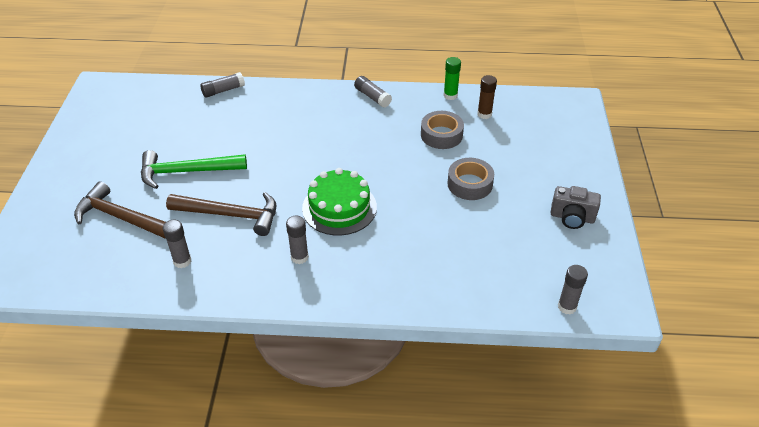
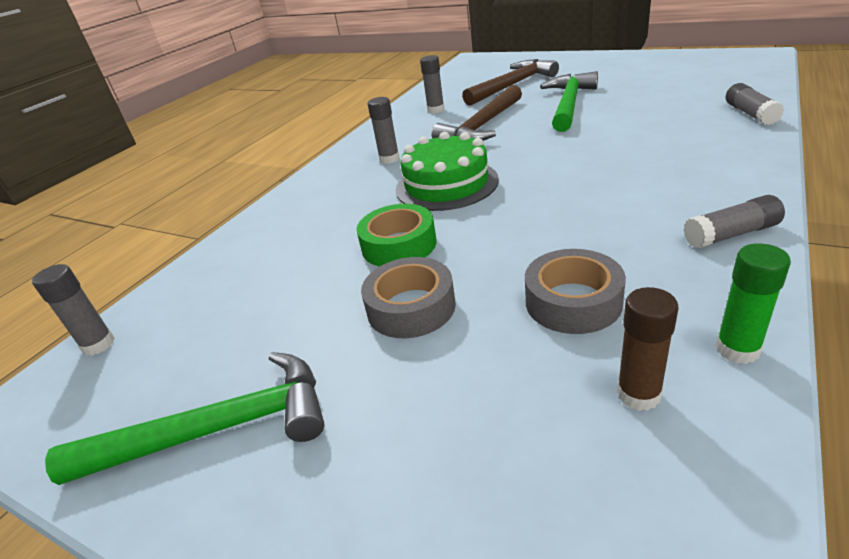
camera: 120 degrees right, 10 degrees down
grey camera [550,186,601,229] -> green hammer [45,352,324,485]
none -> green tape [357,204,436,267]

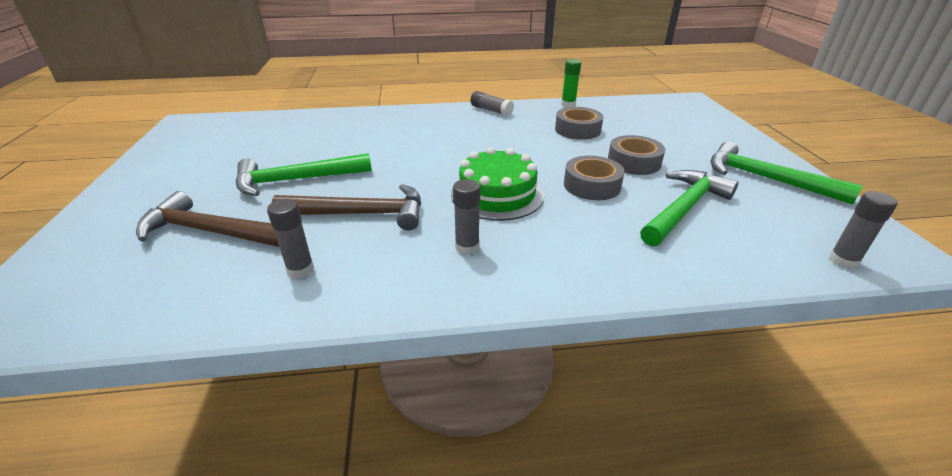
camera: 130 degrees left, 0 degrees up
green tape [357,204,436,267] -> grey tape [564,156,625,200]
brown glue stick [617,287,679,411] -> none
grey glue stick [726,83,784,125] -> none
none -> green hammer [640,170,738,246]

